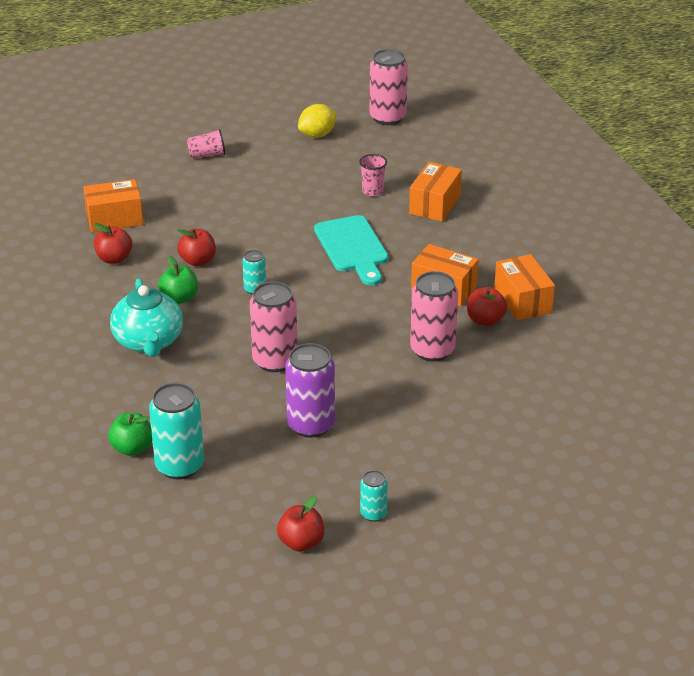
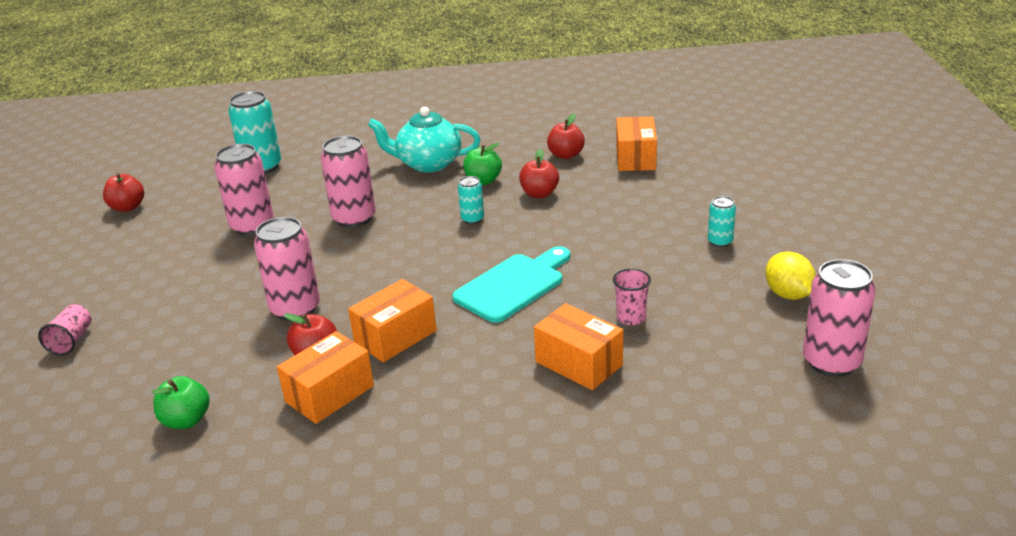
camera: 110 degrees right, 5 degrees down
green apple [108,413,152,456] -> green apple moved to [152,376,210,429]
pink cup [187,129,225,159] -> pink cup moved to [38,304,92,356]
purple can [285,343,335,438] -> pink can [214,144,274,236]
turquoise cutting board [314,215,388,286] -> turquoise cutting board turned 135 degrees clockwise [452,246,570,323]
turquoise can [360,470,388,522] -> turquoise can moved to [708,196,736,247]
orange box [494,254,555,320] -> orange box turned 45 degrees counterclockwise [277,331,374,424]

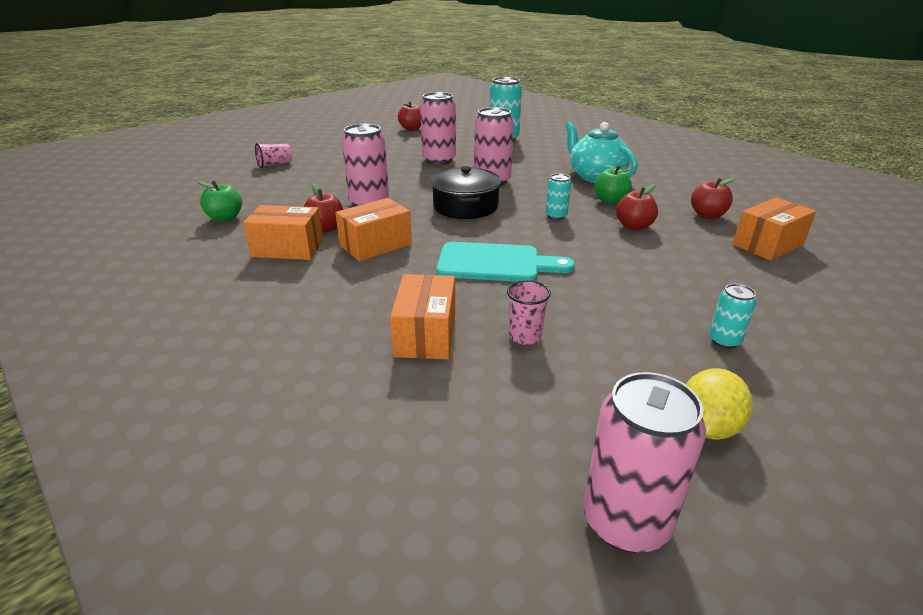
camera: 50 degrees right, 0 degrees up
orange box [348,279,437,362] -> orange box turned 45 degrees counterclockwise [335,198,412,261]
none -> black pot [431,166,501,219]

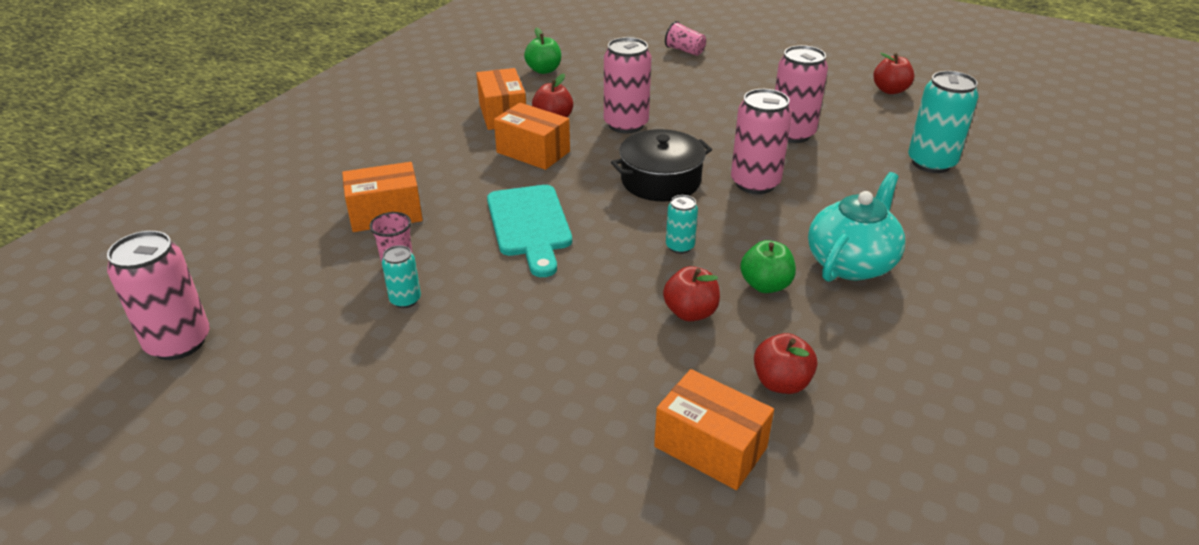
camera: 70 degrees right, 5 degrees up
yellow lemon [686,368,753,440] -> none
turquoise can [709,284,756,348] -> turquoise can moved to [382,245,421,308]

